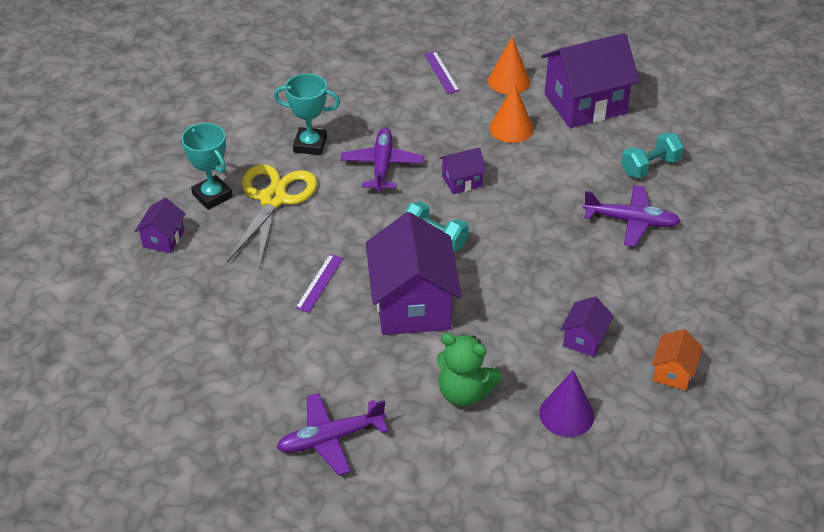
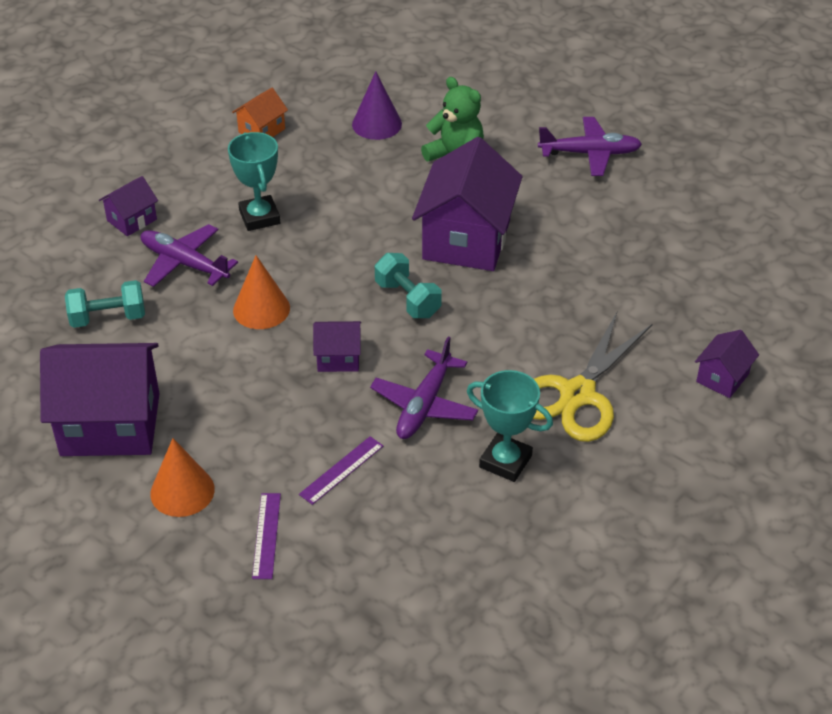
camera: 160 degrees left, 0 degrees up
turquoise trophy [182,123,233,210] -> turquoise trophy moved to [228,132,280,231]
purple ruler [295,254,343,313] -> purple ruler moved to [299,436,383,505]
orange cone [489,84,534,143] -> orange cone moved to [233,255,290,329]
purple house [560,296,614,357] -> purple house moved to [99,176,158,236]

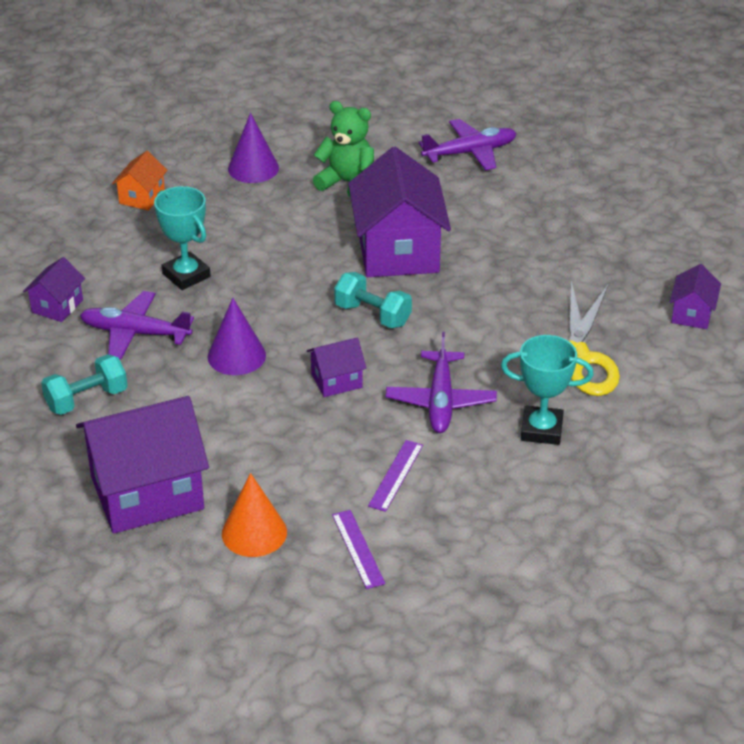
camera: 20 degrees left, 5 degrees down
orange cone [233,255,290,329] -> purple cone [208,298,266,375]

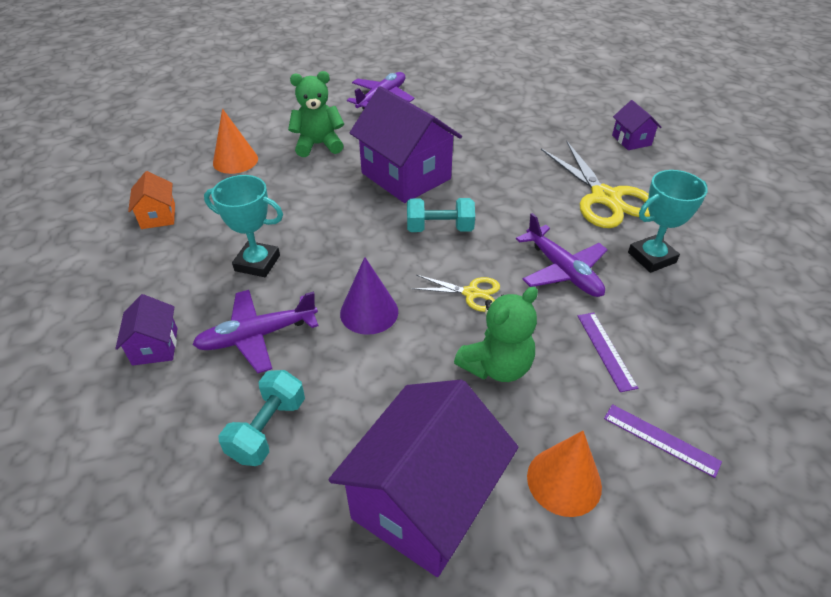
camera: 35 degrees left, 5 degrees up
purple cone [228,113,279,183] -> orange cone [213,109,258,174]
purple house [307,337,366,397] -> yellow scissors [411,275,500,312]
none -> green teddy bear [454,287,538,382]

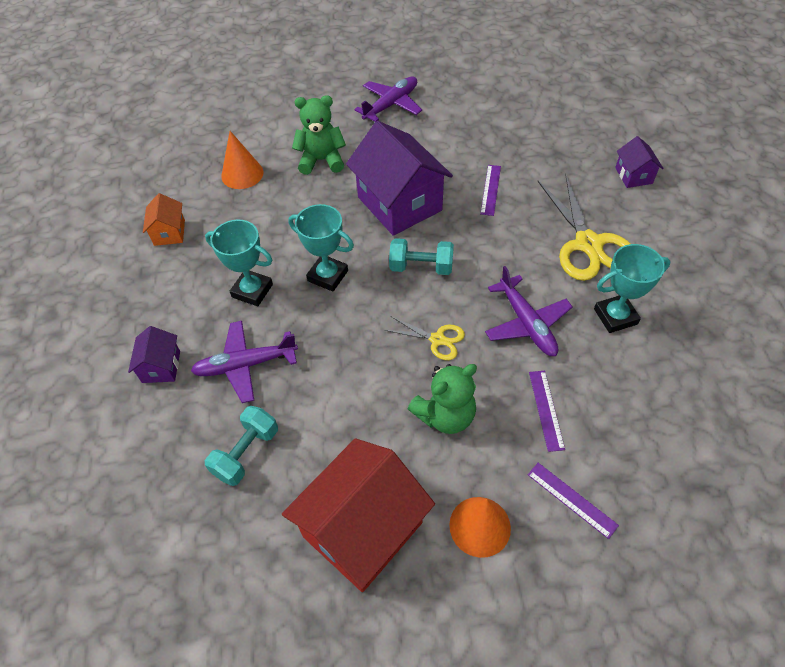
camera: 10 degrees right, 10 degrees up
purple house [329,380,518,577] -> red house [282,438,435,592]
purple cone [340,257,398,335] -> none
none -> turquoise trophy [288,204,354,292]
none -> purple ruler [480,165,501,216]

